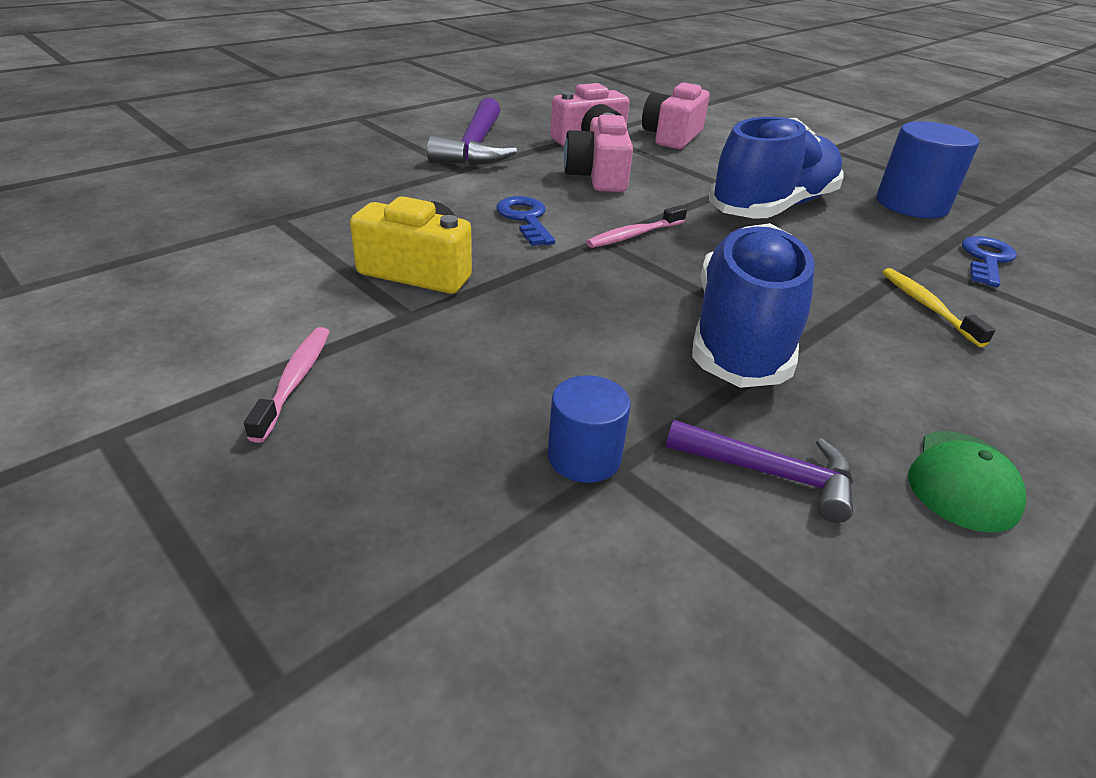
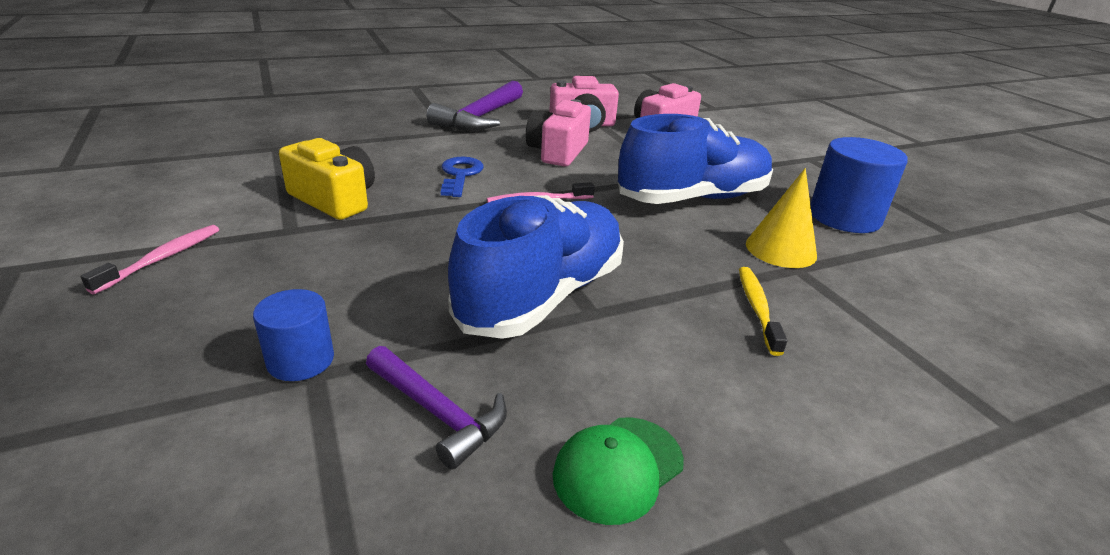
camera: 20 degrees right, 5 degrees down
blue key [962,236,1017,287] -> none
none -> yellow cone [746,168,817,268]

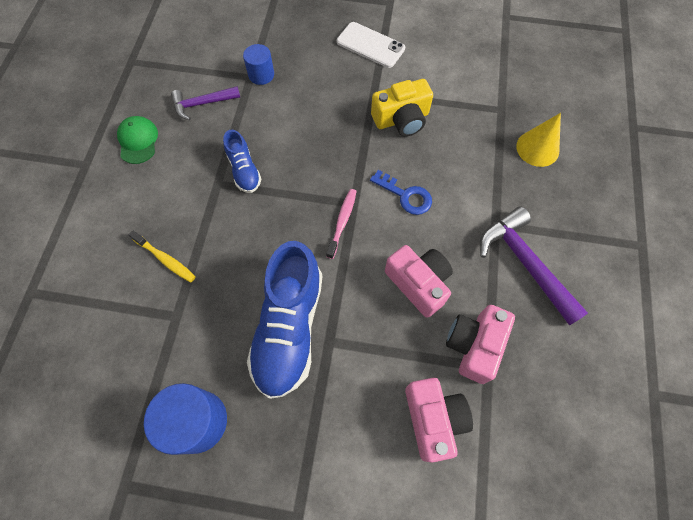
camera: 125 degrees right, 35 degrees up
pink toothbrush [80,225,219,294] -> white phone [337,22,405,68]
blue shoe [448,195,624,339] -> blue shoe [223,130,262,193], size x0.50
yellow cone [746,168,817,268] -> yellow cone moved to [516,113,561,167]

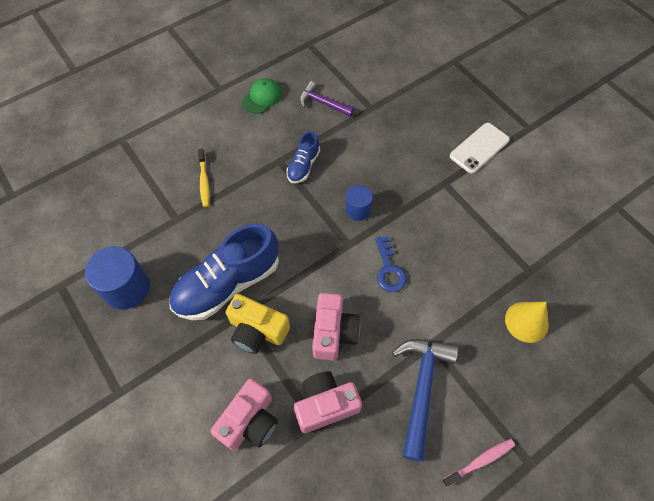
camera: 45 degrees right, 5 degrees down
blue cylinder [243,44,274,85] -> blue cylinder moved to [345,185,373,221]
pink toothbrush [326,189,357,259] -> pink toothbrush moved to [442,439,515,487]
white phone [337,22,405,68] -> white phone turned 60 degrees clockwise [450,123,510,174]
yellow camera [371,79,433,137] -> yellow camera moved to [226,294,290,354]
purple hammer [480,206,588,325] -> blue hammer [392,339,458,462]

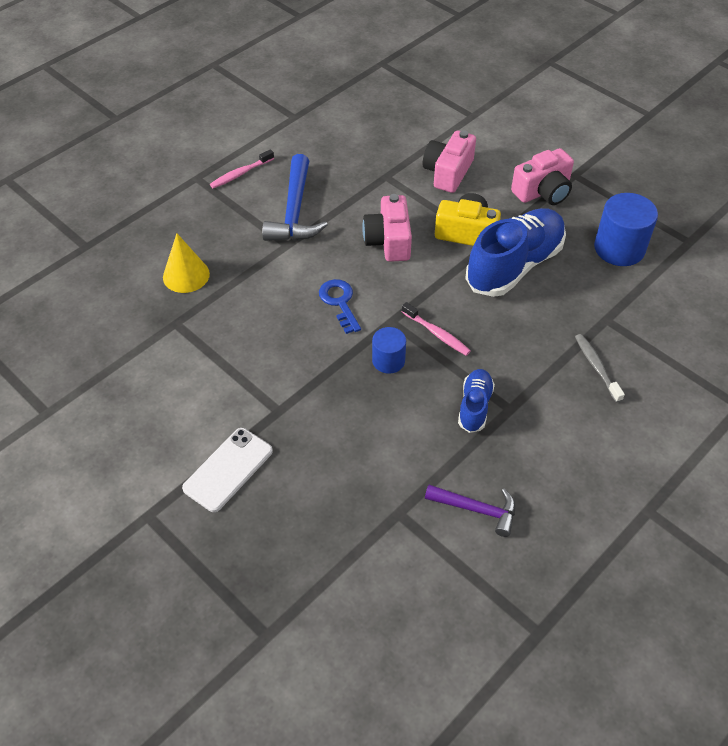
camera: 170 degrees right, 10 degrees down
yellow toothbrush [198,149,210,207] -> grey toothbrush [575,334,625,403]
green cap [242,78,282,114] -> none
pink camera [294,371,362,433] -> pink camera moved to [511,148,574,205]
none -> pink toothbrush [402,302,471,356]

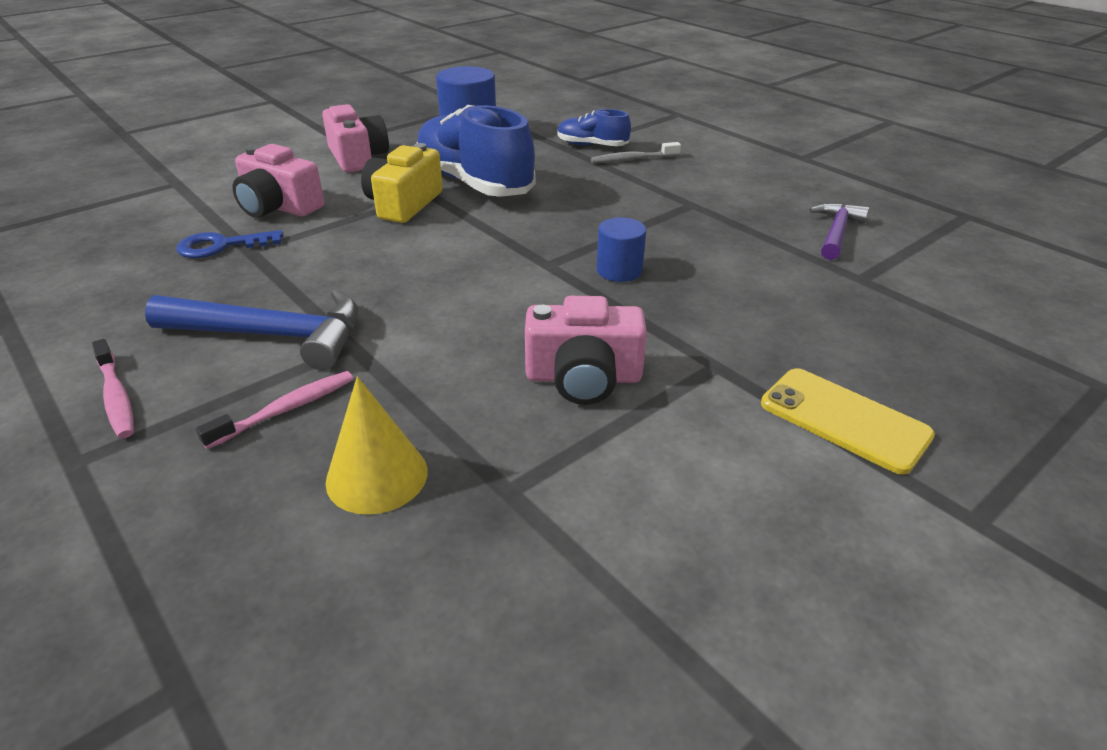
camera: 85 degrees left, 15 degrees down
white phone [182,428,273,512] -> yellow phone [761,368,935,475]
blue key [319,279,361,334] -> blue key moved to [176,230,283,258]
pink camera [362,194,412,262] -> pink camera moved to [525,296,647,405]
pink toothbrush [402,302,471,356] -> pink toothbrush moved to [196,371,353,449]
blue shoe [458,369,495,433] -> blue shoe moved to [558,109,631,146]

